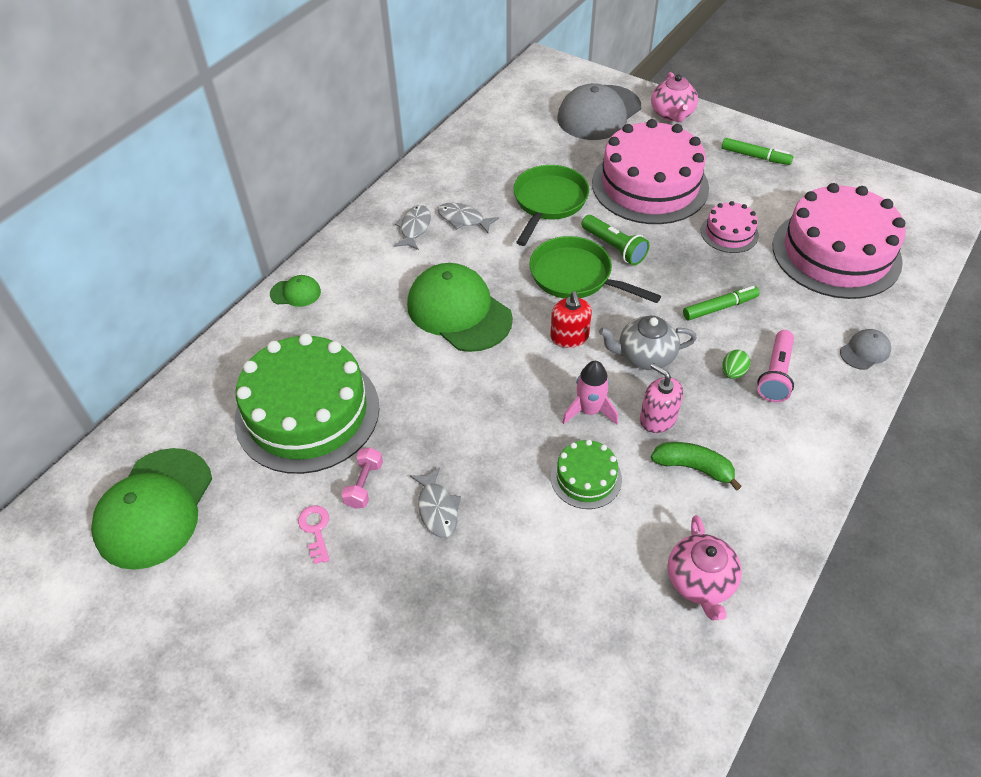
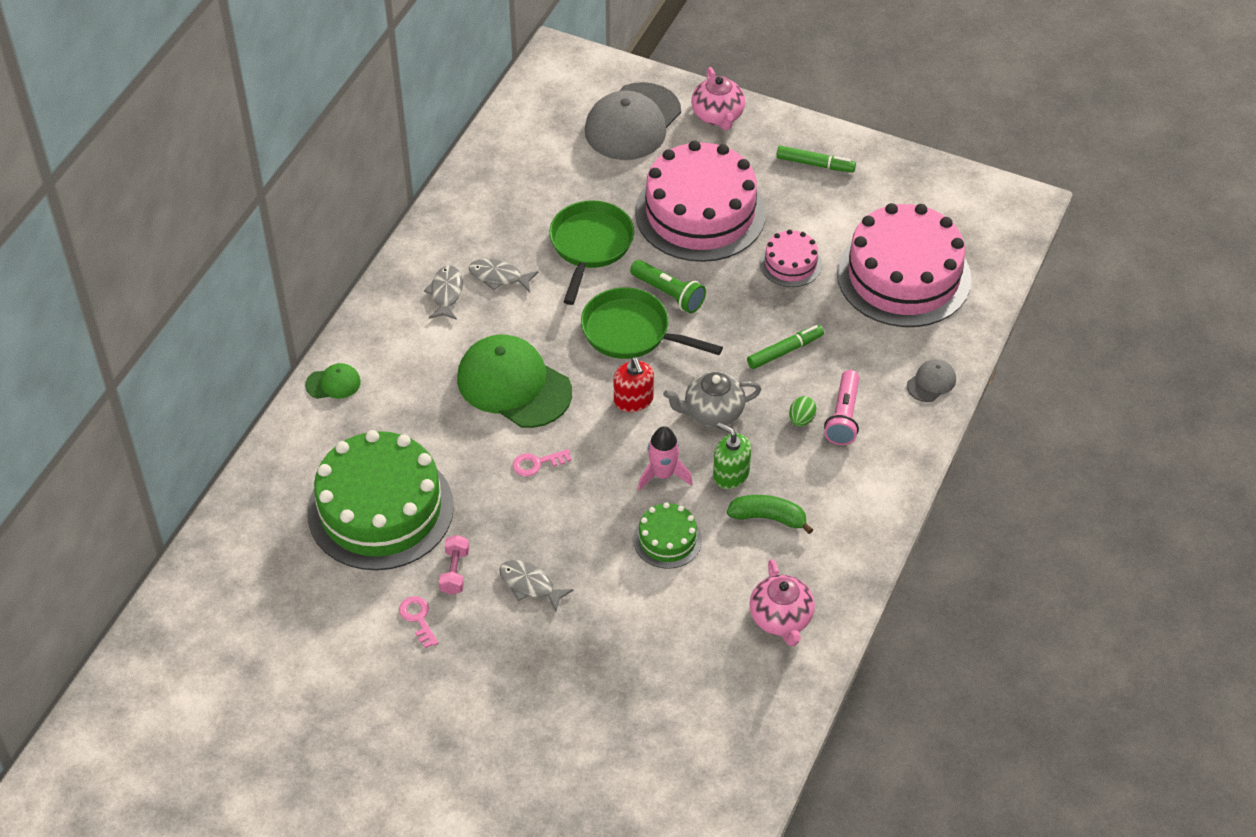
camera: 10 degrees left, 0 degrees up
green cap [91,448,212,570] -> none
grey fish [410,467,461,538] -> grey fish turned 150 degrees clockwise [499,560,573,612]
pink soap dispenser [640,363,683,433] -> green soap dispenser [713,423,751,489]
none -> pink key [512,449,572,477]

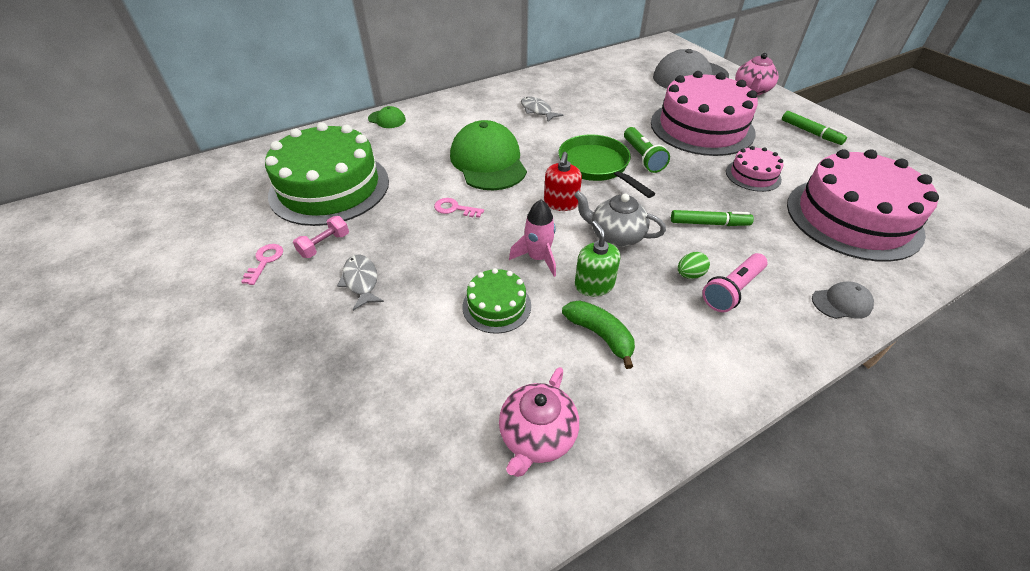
camera: 35 degrees right, 5 degrees down
grey fish [424,265,463,320] -> none
green pan [549,200,634,305] -> none

